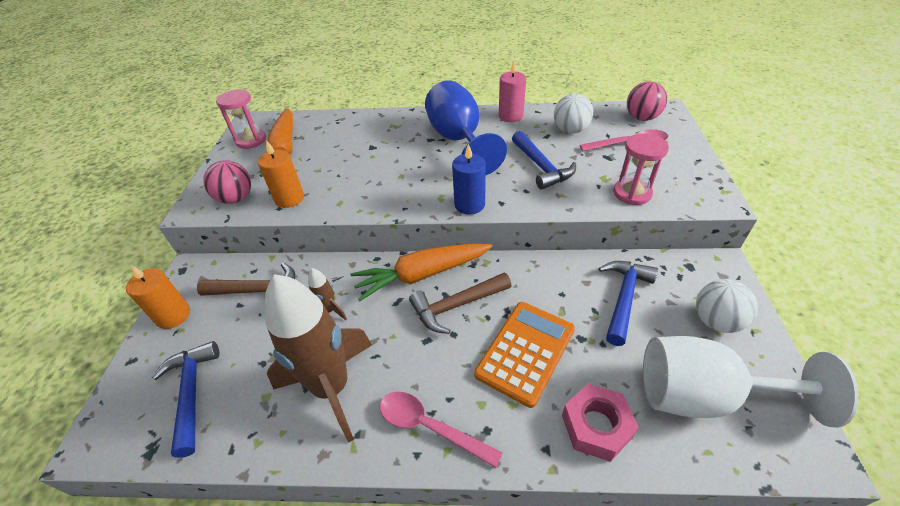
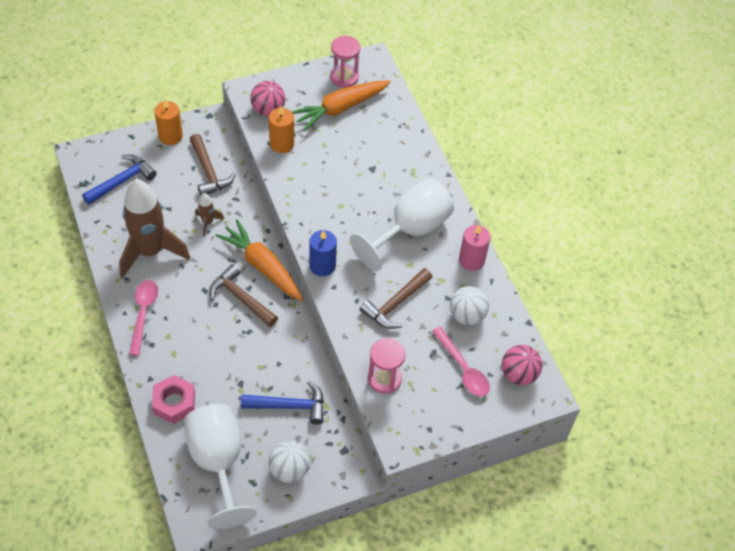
camera: 60 degrees right, 10 degrees up
blue goblet [425,80,507,175] -> white goblet [350,178,454,271]
orange calculator [474,302,575,408] -> none
blue hammer [512,131,576,190] -> brown hammer [360,268,432,329]

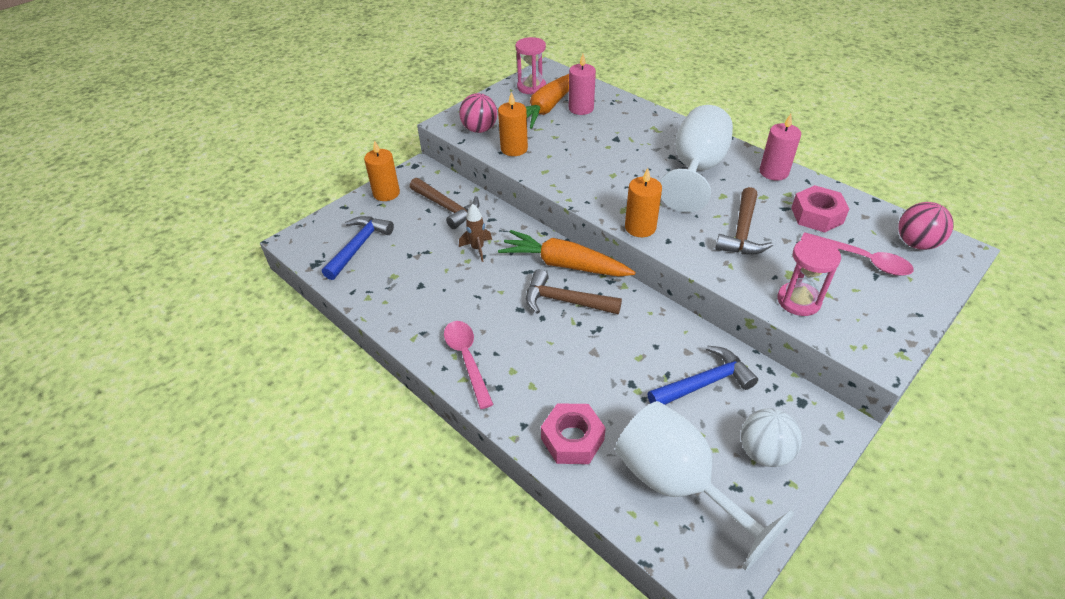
camera: 20 degrees left, 10 degrees down
brown rocket [119,179,190,278] -> none
blue candle [309,230,337,276] -> orange candle [625,168,662,237]
white ball [450,286,489,325] -> pink nut [791,185,849,233]
none -> pink candle [569,54,596,115]

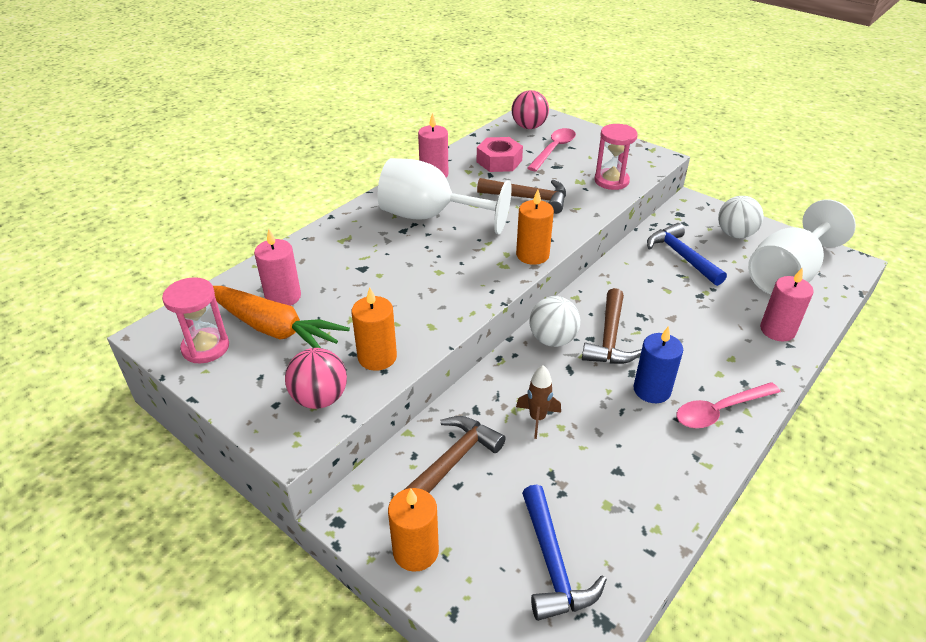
camera: 95 degrees left, 5 degrees down
blue hammer [322,216,394,280] -> blue hammer turned 120 degrees counterclockwise [522,484,607,621]
orange carrot [498,230,636,277] -> white ball [530,296,580,347]
pink nut [541,403,606,464] -> pink candle [760,268,814,341]
none -> blue candle [634,326,683,403]

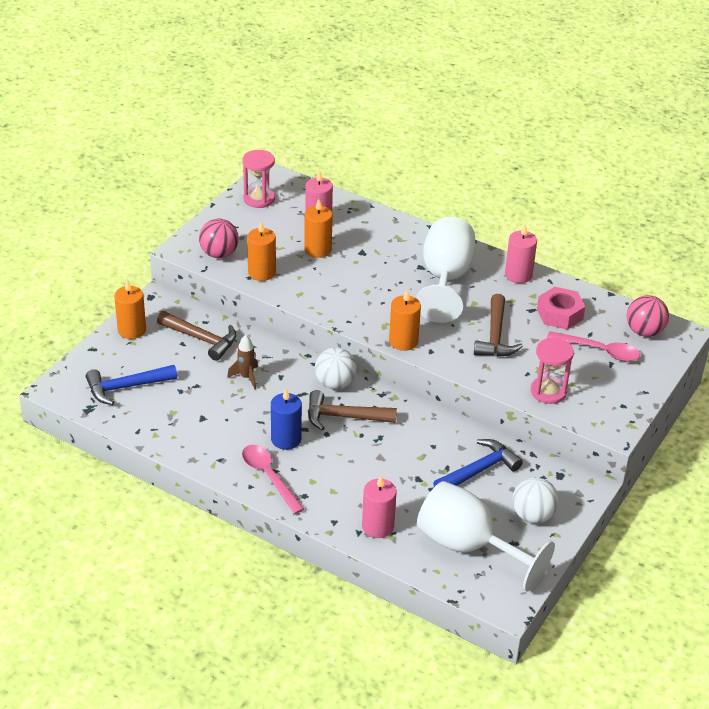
camera: 80 degrees right, 0 degrees up
orange carrot [213,286,350,348] -> none
none -> orange candle [304,199,333,258]

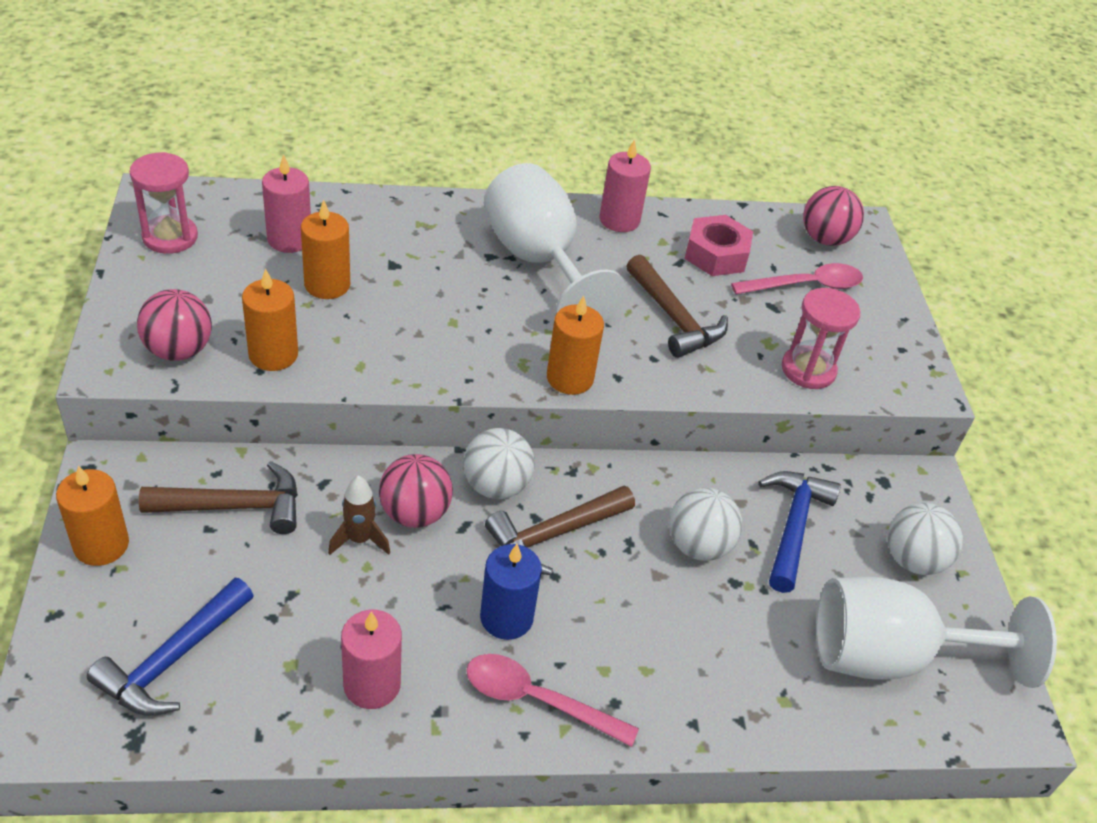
camera: 40 degrees left, 5 degrees up
pink candle [362,475,396,538] -> pink candle moved to [341,610,402,709]
none -> pink ball [379,454,453,528]
none -> white ball [669,488,742,561]

